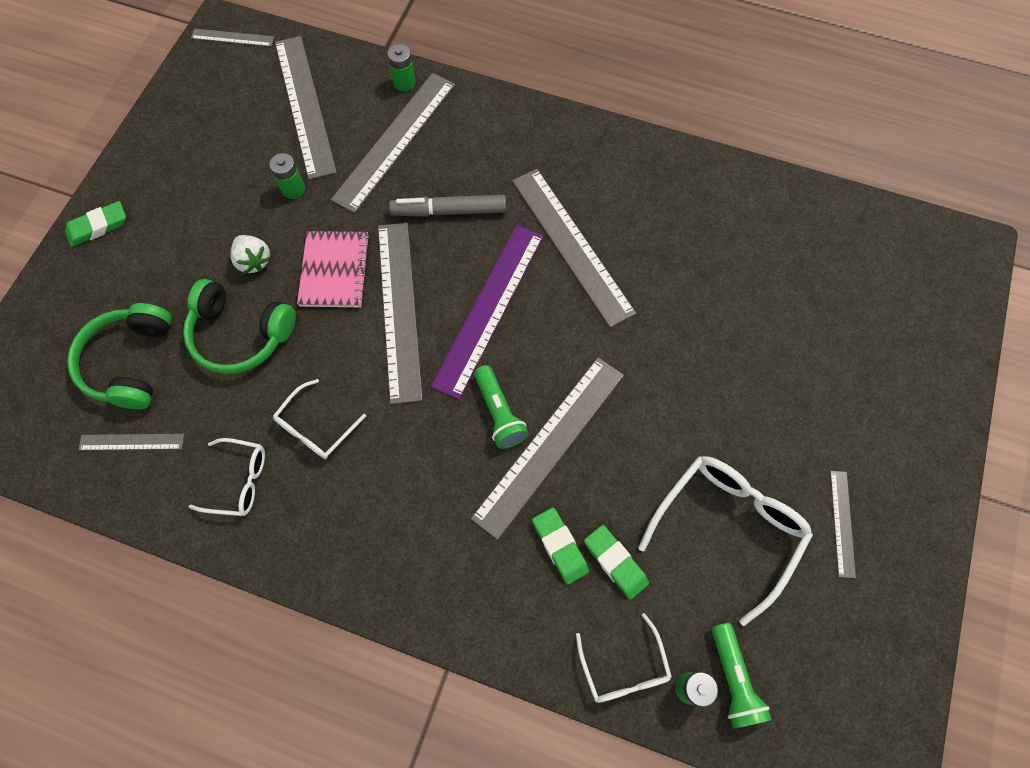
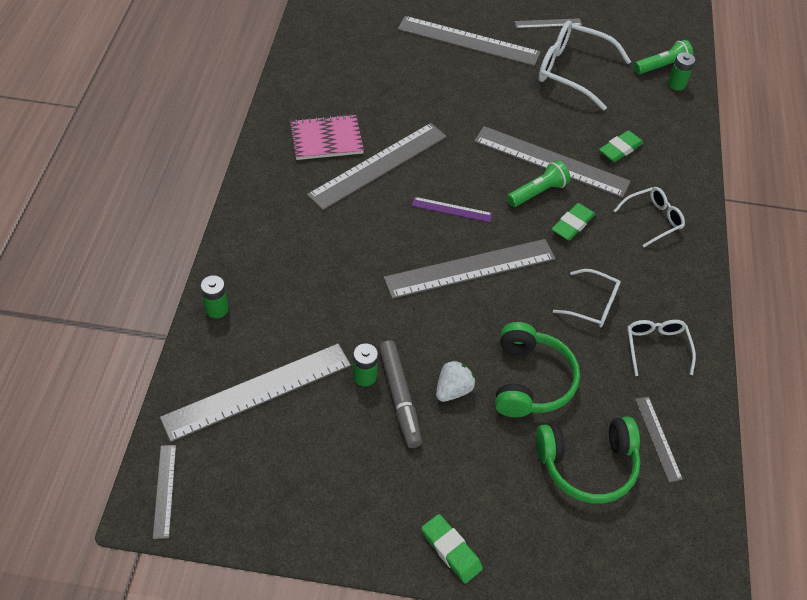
camera: 105 degrees left, 15 degrees down
pink notebook [297,231,370,307] -> pink notebook moved to [290,114,364,160]
grey ruler [331,73,455,213] -> grey ruler moved to [398,16,540,66]
grey marker [389,195,506,217] -> grey marker moved to [379,340,422,448]
purple ruler [431,225,543,399] -> purple ruler [412,197,492,222], size x0.48
white glasses [576,613,672,703] -> white glasses moved to [614,187,685,247]
green eraser [584,525,649,600] -> green eraser moved to [552,203,595,241]

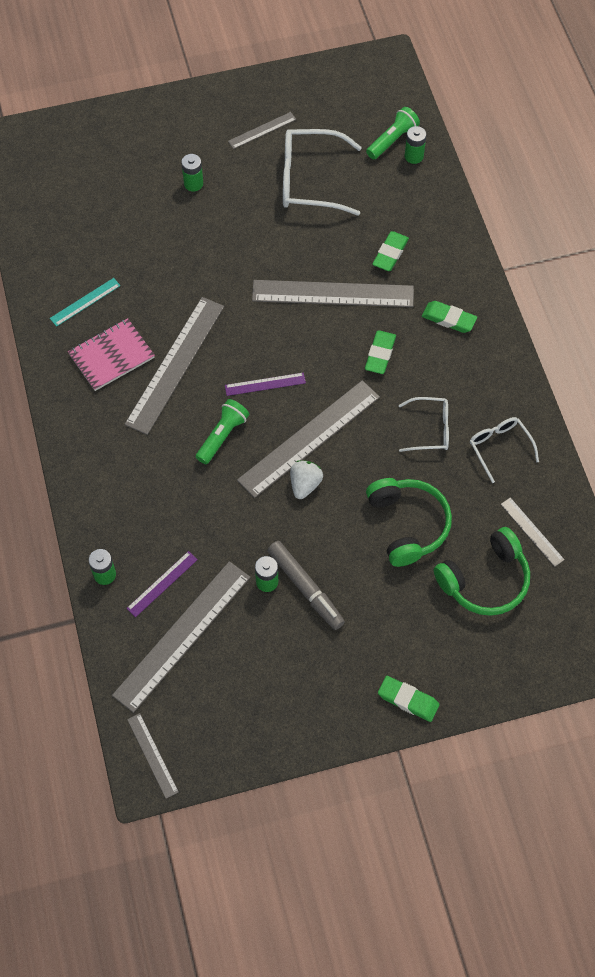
camera: 20 degrees left, 10 degrees up
grey ruler [398,16,540,66] -> green battery [181,154,203,191]
white strawberry [436,360,476,402] -> white strawberry moved to [290,460,323,499]
green flashlight [507,160,571,207] -> green flashlight moved to [196,399,249,464]
white glasses [614,187,685,247] -> green eraser [422,301,477,333]
none -> turquoise ruler [50,278,121,327]
none -> purple ruler [126,551,198,617]

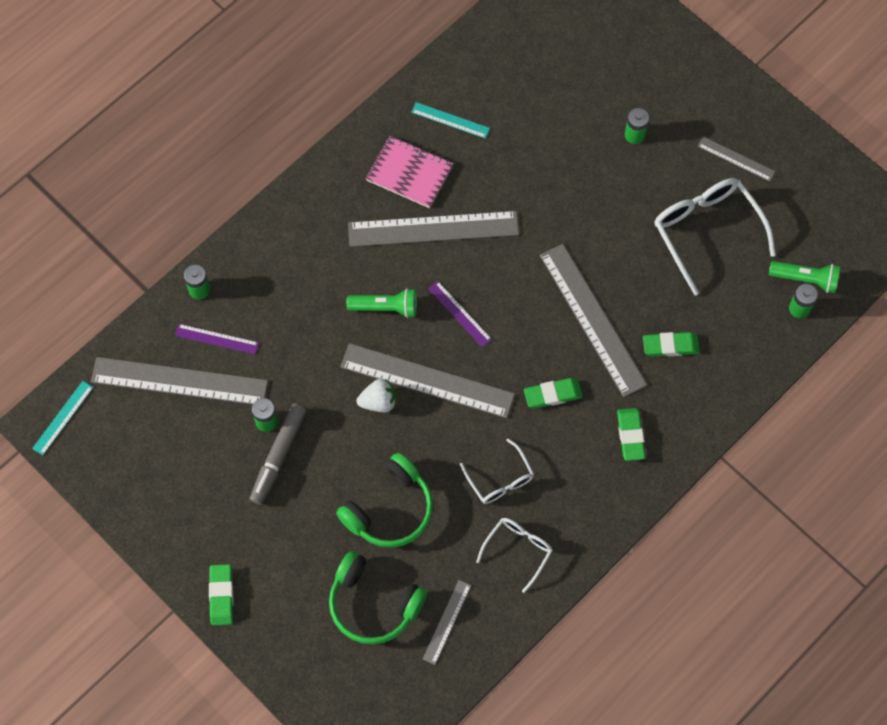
camera: 60 degrees right, 5 degrees up
grey ruler [127,713,179,799] -> turquoise ruler [32,381,93,455]

